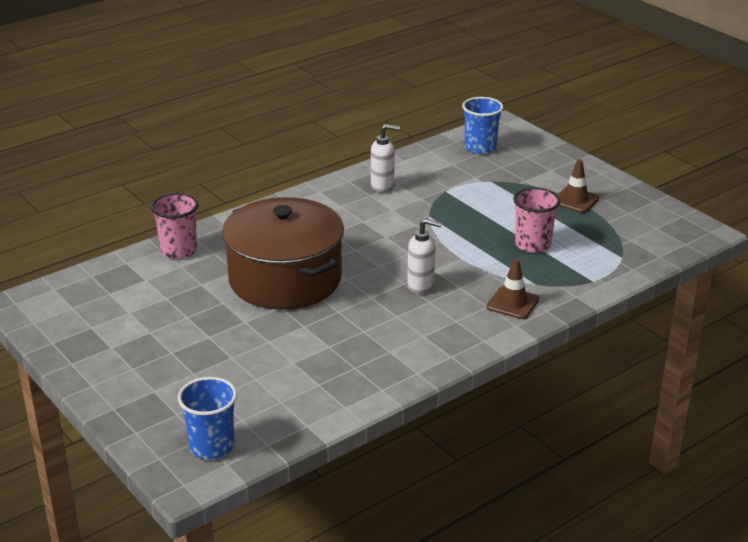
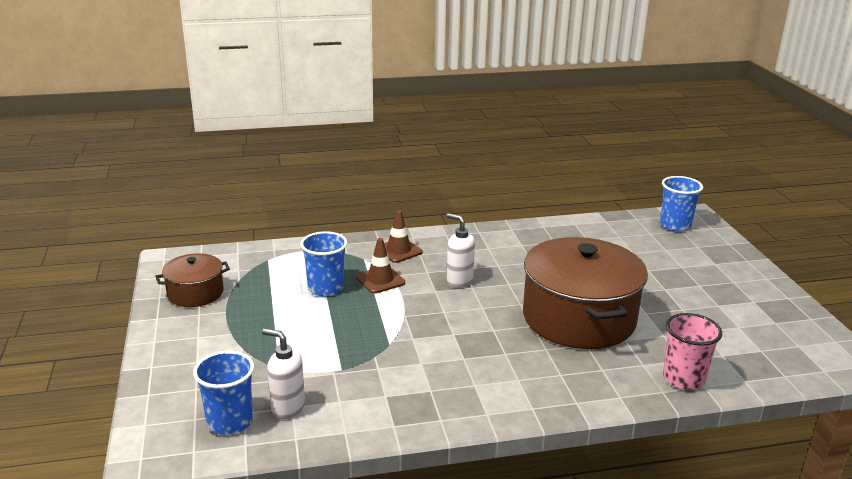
camera: 155 degrees left, 5 degrees down
white soap dispenser [371,124,400,193] -> white soap dispenser moved to [262,328,305,419]
pink cup [513,187,560,253] -> blue cup [300,231,347,297]
brown traffic cone [558,159,600,213] -> brown traffic cone moved to [356,238,405,294]
none -> brown pot [155,253,230,307]

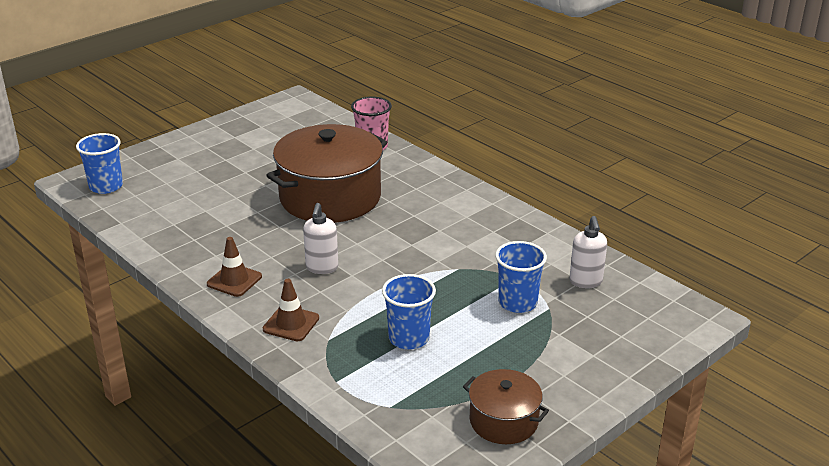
camera: 120 degrees left, 5 degrees up
blue cup [193,351,254,435] -> blue cup moved to [495,241,547,313]
brown traffic cone [356,238,405,294] -> brown traffic cone moved to [207,237,262,297]

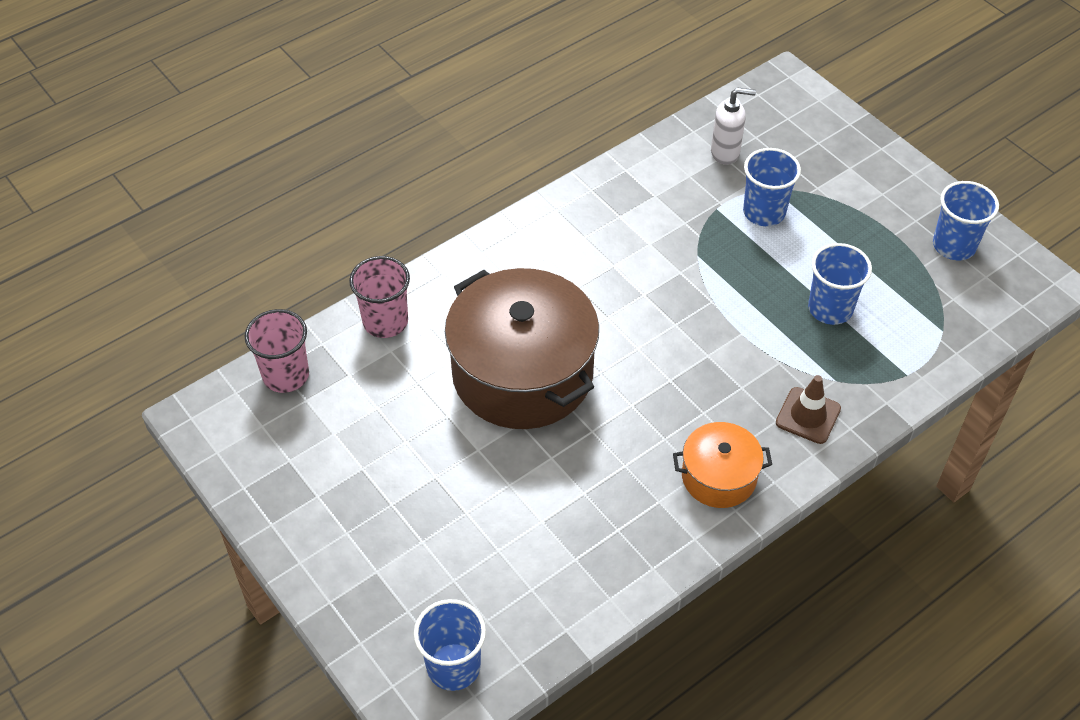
camera: 85 degrees left, 20 degrees up
brown traffic cone [207,237,262,297] -> orange pot [673,422,772,508]
white soap dispenser [303,203,338,274] -> none
brown pot [463,369,549,444] -> blue cup [933,181,999,260]
none -> pink cup [245,309,309,393]

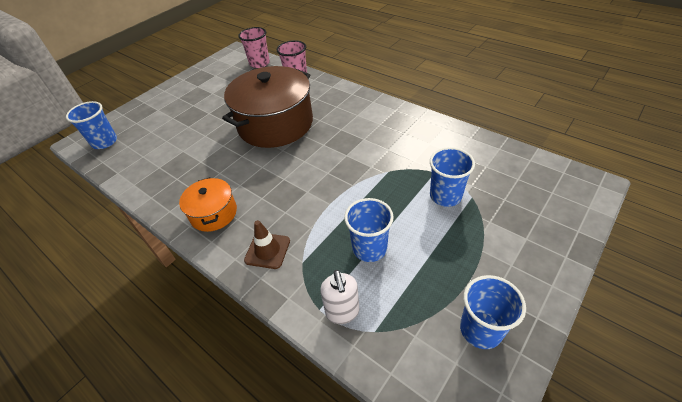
camera: 80 degrees right, 5 degrees down
white soap dispenser [711,87,756,165] -> white soap dispenser moved to [320,270,359,324]

